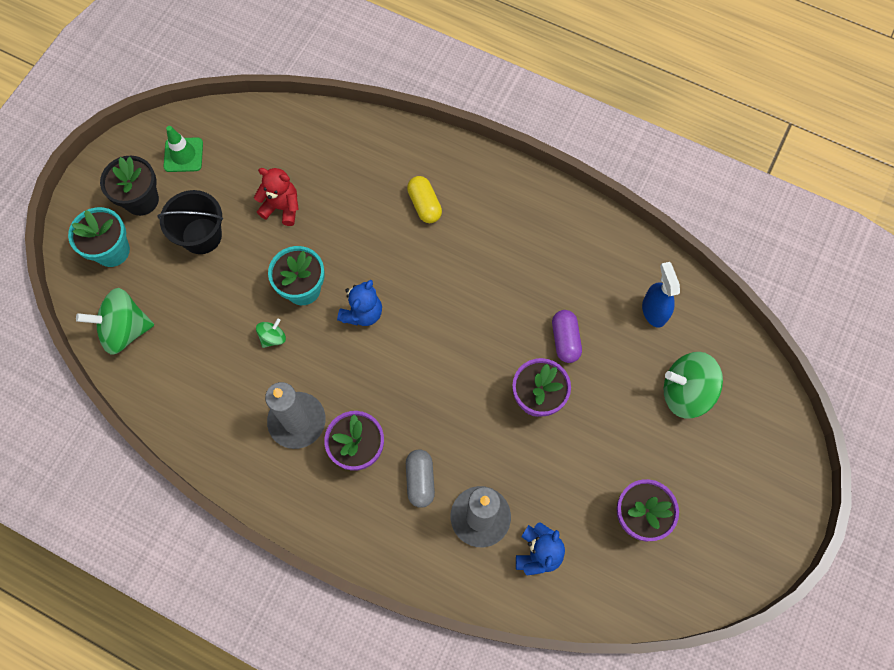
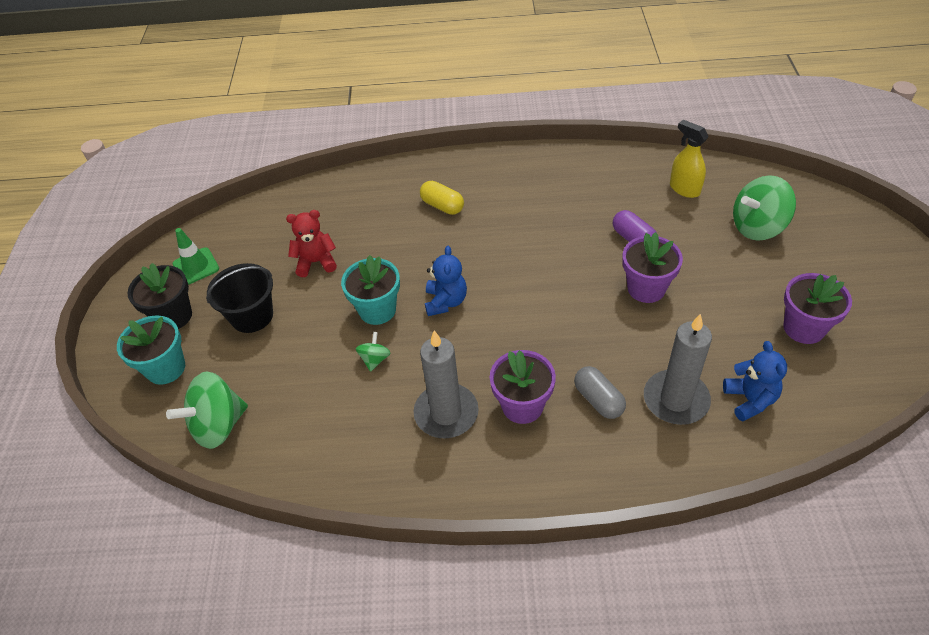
camera: 25 degrees left, 20 degrees down
blue spray bottle [642,262,680,328] -> yellow spray bottle [670,120,709,198]

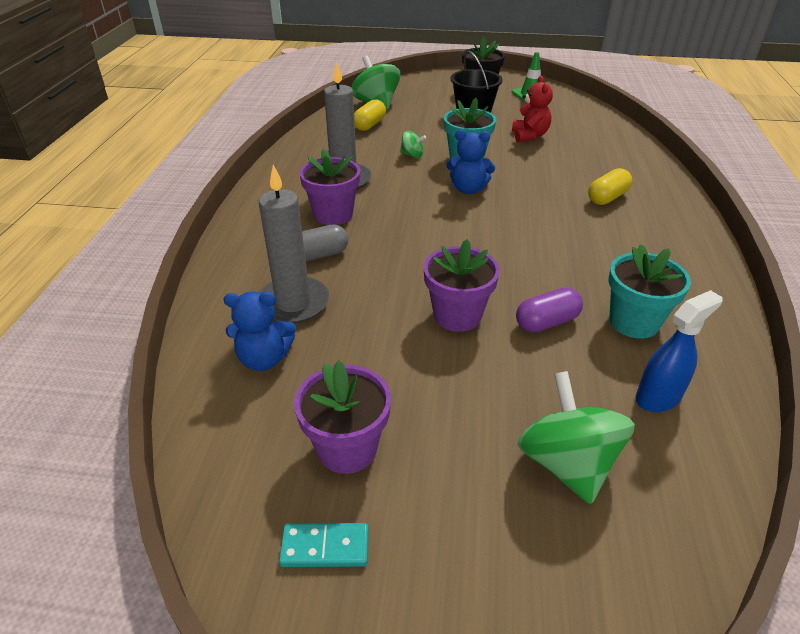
camera: 95 degrees right, 10 degrees down
turquoise flower pot [117,315,185,385] -> turquoise flower pot moved to [608,244,691,339]
yellow spray bottle [670,120,709,198] -> blue spray bottle [635,290,723,412]
none -> turquoise domino [279,523,368,567]
none -> yellow capsule [354,99,386,131]

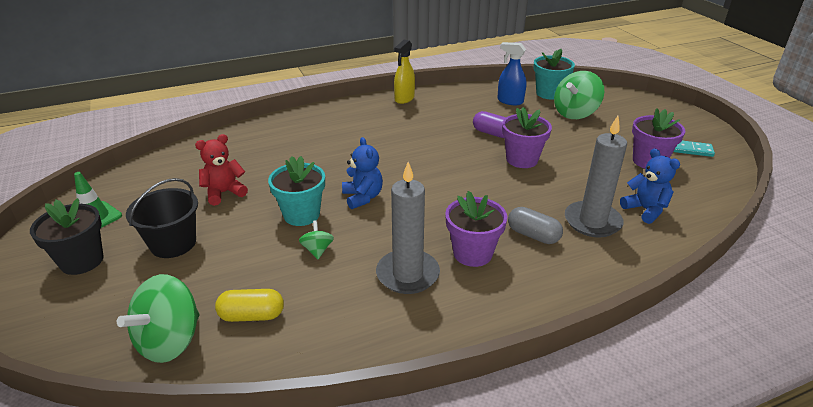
camera: 120 degrees left, 5 degrees down
turquoise domino [279,523,368,567] -> turquoise domino turned 45 degrees counterclockwise [673,141,715,157]
yellow capsule [588,168,632,205] -> none
turquoise flower pot [608,244,691,339] -> turquoise flower pot moved to [533,49,575,99]
none -> yellow spray bottle [394,40,415,104]

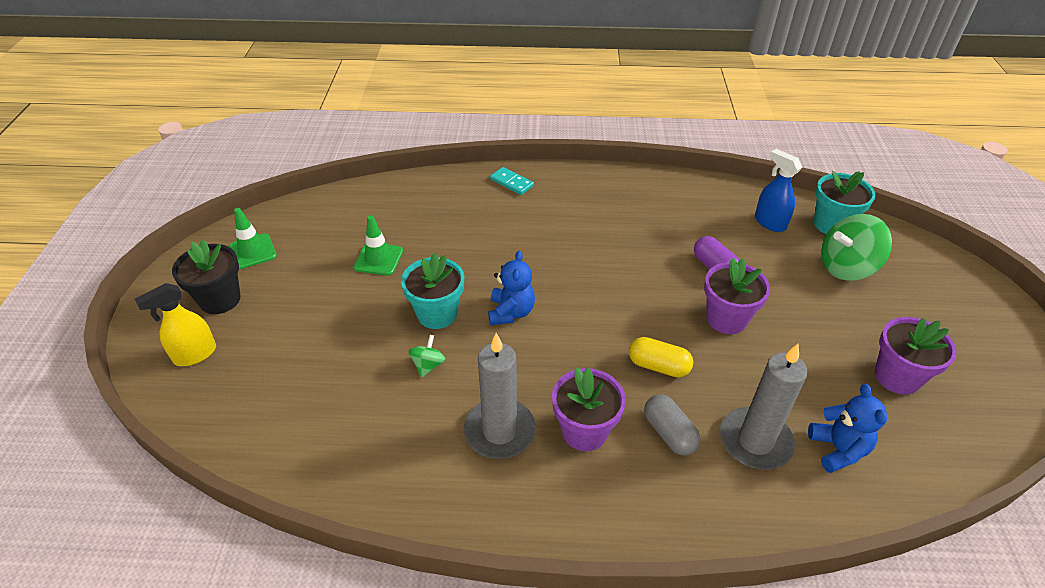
camera: 25 degrees right, 10 degrees up
green spinning top [117,274,200,363] -> none
black bucket [126,178,198,258] -> none
red teddy bear [195,134,248,206] -> green traffic cone [354,215,403,275]
yellow capsule [215,289,284,322] -> yellow capsule moved to [629,337,693,377]
yellow spray bottle [394,40,415,104] -> yellow spray bottle moved to [135,283,216,366]
turquoise domino [673,141,715,157] -> turquoise domino moved to [490,167,534,195]

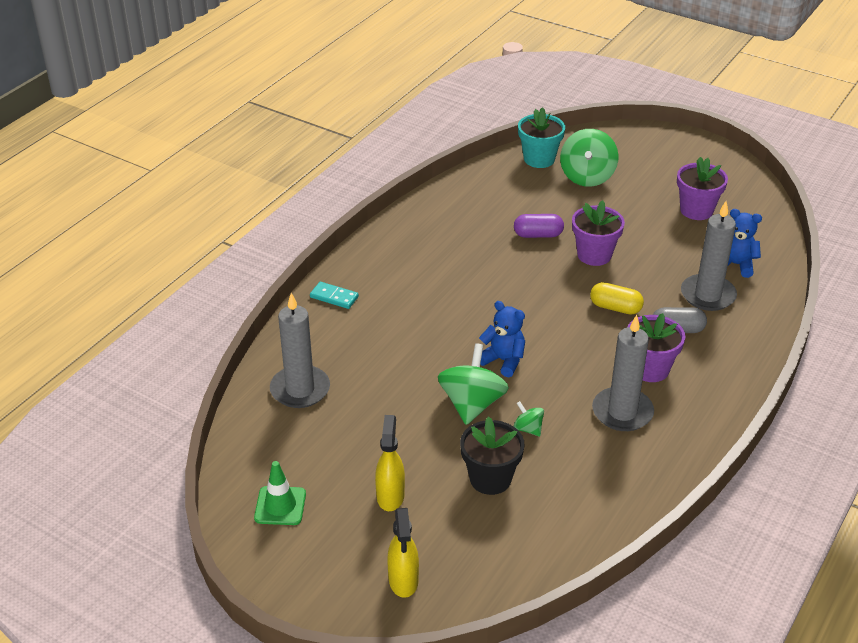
camera: 60 degrees left, 5 degrees down
black flower pot [172,239,240,314] -> black flower pot moved to [460,416,525,495]
green traffic cone [354,215,403,275] -> none
turquoise flower pot [401,253,464,329] -> green spinning top [438,343,509,425]
turquoise domino [490,167,534,195] -> turquoise domino turned 45 degrees clockwise [310,282,359,309]
yellow capsule [629,337,693,377] -> yellow capsule turned 60 degrees clockwise [590,282,644,315]
blue spray bottle [755,149,802,232] -> none
none -> grey candle [270,293,330,408]
none -> yellow spray bottle [375,415,405,511]

